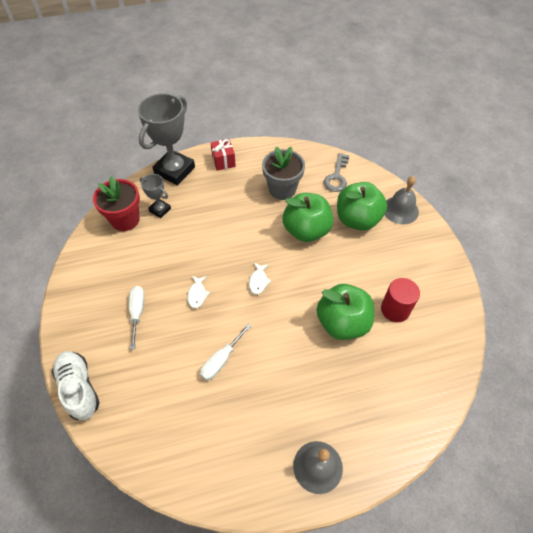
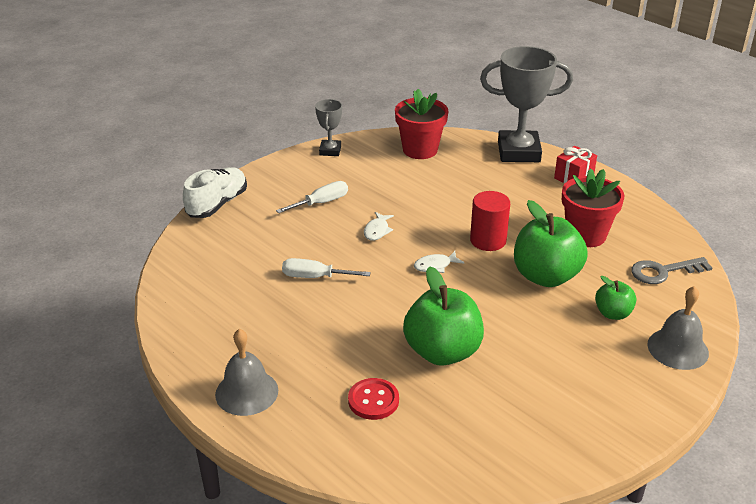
camera: 60 degrees right, 20 degrees down
grey trophy [140,174,171,218] -> grey trophy moved to [315,99,342,156]
white fish [187,276,210,309] -> white fish turned 45 degrees counterclockwise [364,212,394,241]
grey flower pot [262,147,305,200] -> red flower pot [562,168,624,247]
green apple [337,182,387,231] -> green apple [595,276,636,320], size x0.53
red cylinder [381,278,420,322] -> red cylinder moved to [470,191,510,251]
none -> red button [348,378,399,420]

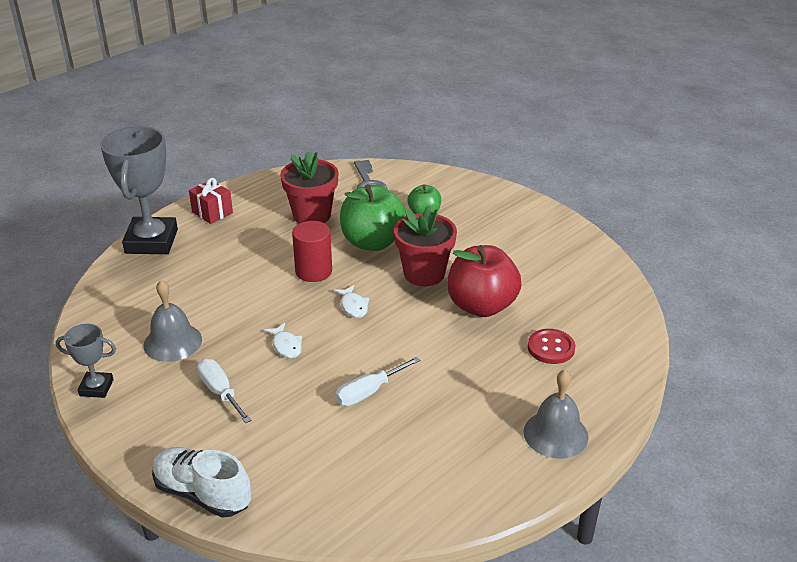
camera: 90 degrees left, 0 degrees up
white screwdriver [282,258,371,278] -> white screwdriver turned 45 degrees clockwise [335,357,420,406]
white fish [364,212,394,241] -> white fish turned 45 degrees clockwise [264,323,302,358]
red flower pot [395,89,449,159] -> red flower pot moved to [394,205,457,286]
green apple [403,266,484,366] -> red apple [447,245,521,317]
grey bell [647,286,709,370] -> grey bell moved to [143,280,202,362]

